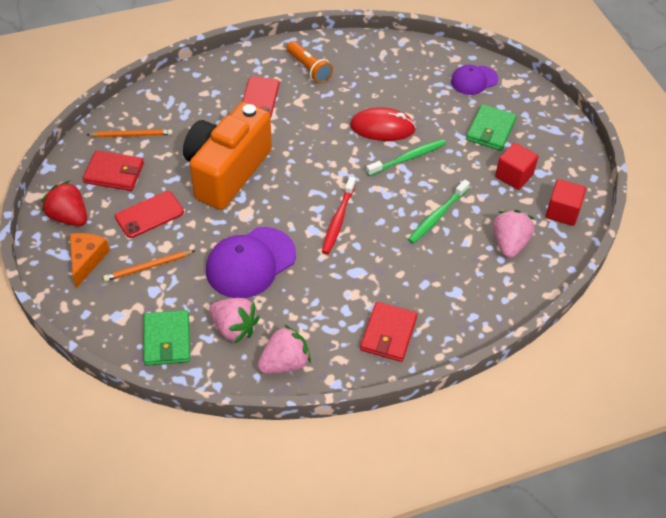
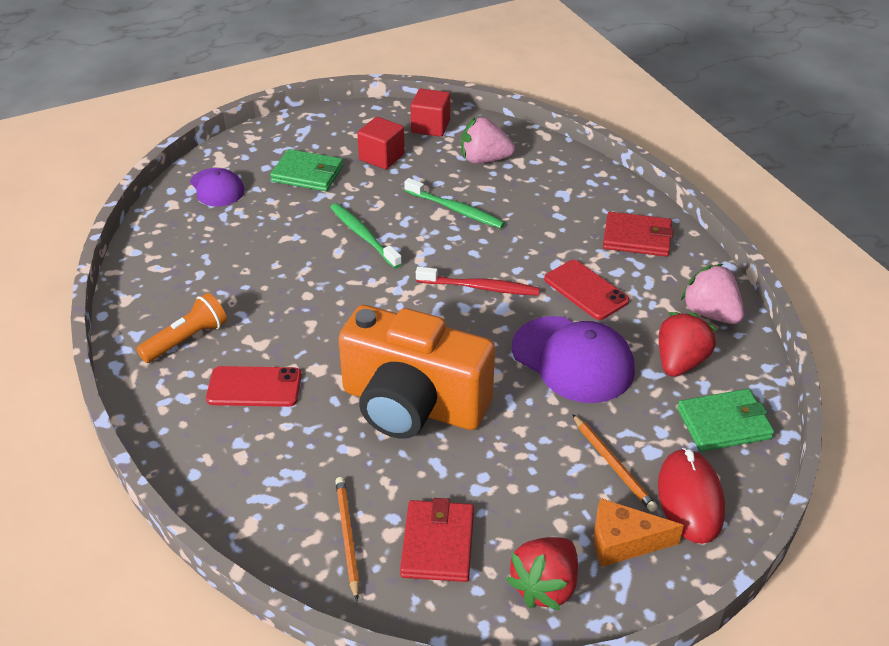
camera: 95 degrees left, 10 degrees down
red phone [115,191,184,238] -> red phone moved to [544,260,629,320]
pink strawberry [209,298,259,344] -> red strawberry [659,312,717,377]
red mouse [350,107,416,141] -> red mouse moved to [658,448,725,544]

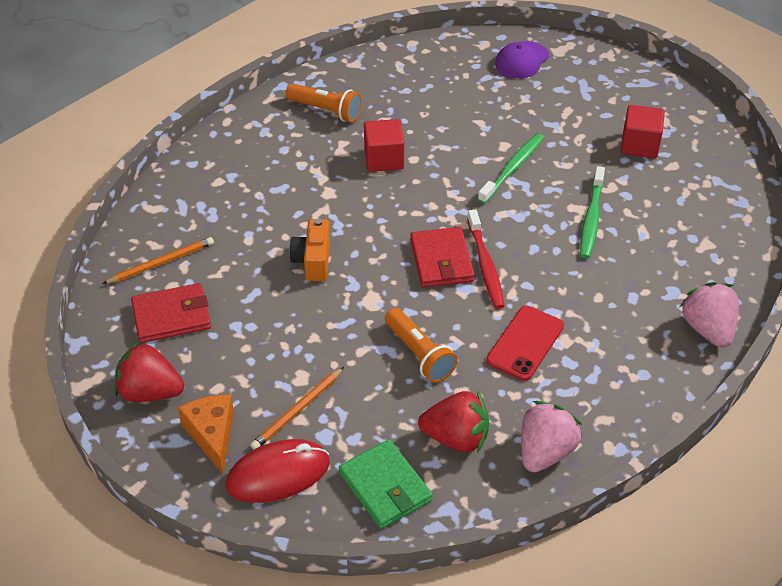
camera: 70 degrees right, 5 degrees up
red phone [206,366,302,407] -> none
green wallet [270,149,343,191] -> none
orange camera [338,305,495,439] -> orange camera [289,219,330,281], size x0.43
red cube [410,89,450,137] -> red cube moved to [364,119,404,172]
pink strawberry [461,117,515,164] -> pink strawberry moved to [680,282,739,348]
purple cap [512,316,635,403] -> orange flashlight [385,308,458,383]
red wallet [603,212,673,257] -> red wallet moved to [410,227,475,288]

